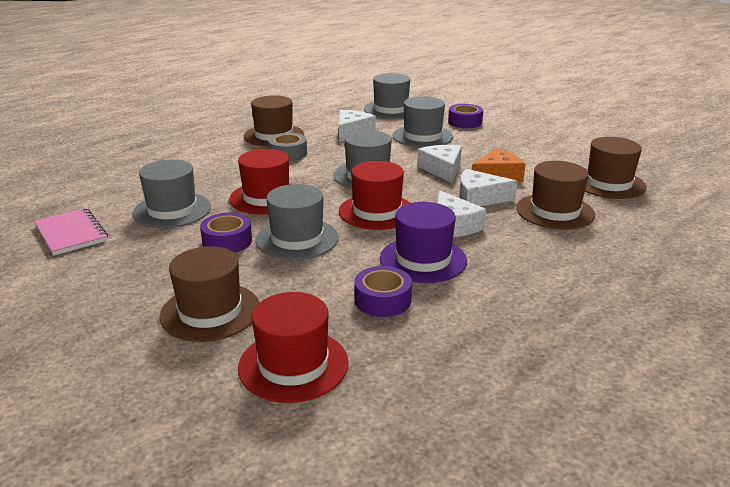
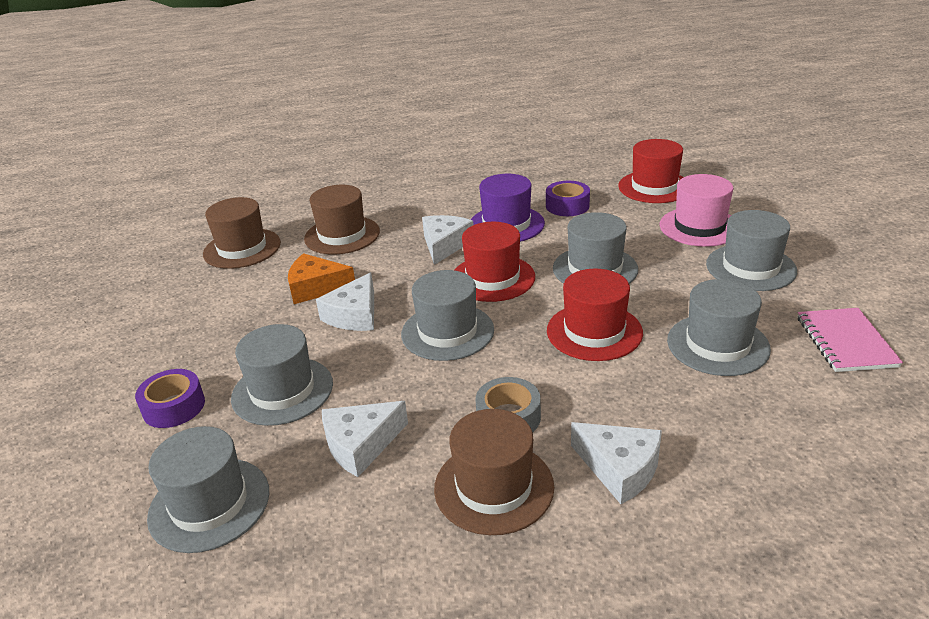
camera: 145 degrees left, 5 degrees up
brown hat [160,246,259,342] -> pink hat [660,174,734,247]
purple tape [200,213,252,253] -> none
white cheese [459,169,518,206] -> white cheese moved to [571,422,662,504]
none -> grey hat [706,210,797,291]

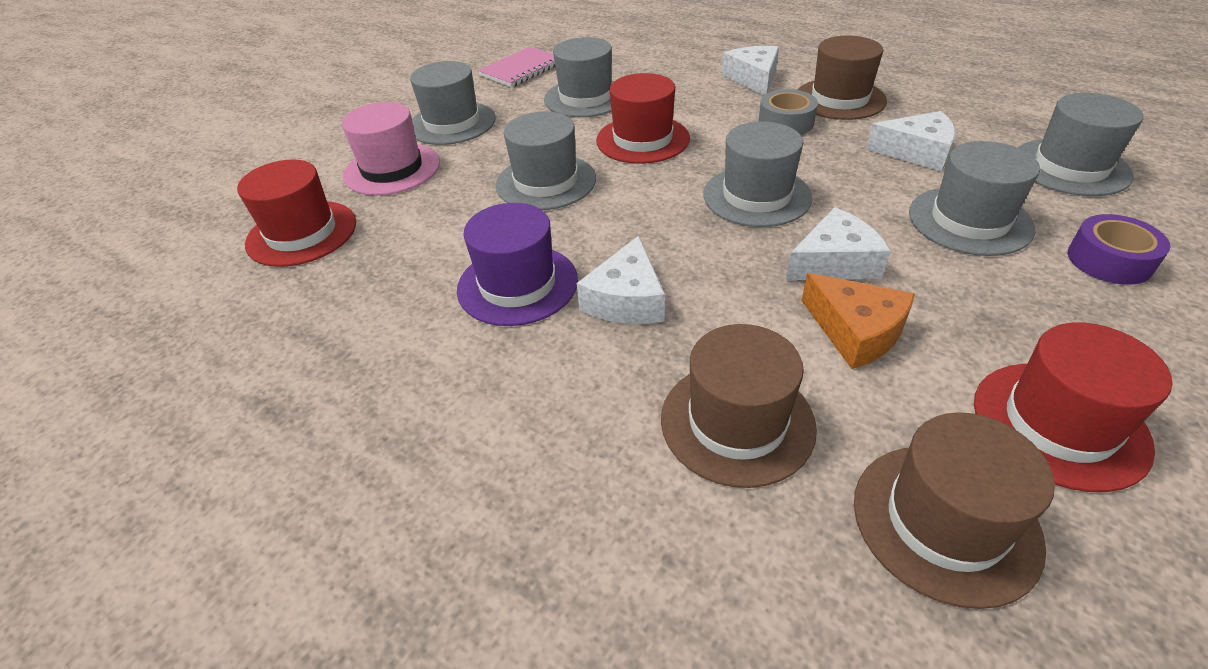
camera: 135 degrees left, 10 degrees up
white cheese [422,215,474,265] -> white cheese turned 45 degrees counterclockwise [576,236,665,324]
red hat [454,222,535,302] -> red hat moved to [974,322,1173,492]
purple tape [546,181,590,216] -> none

